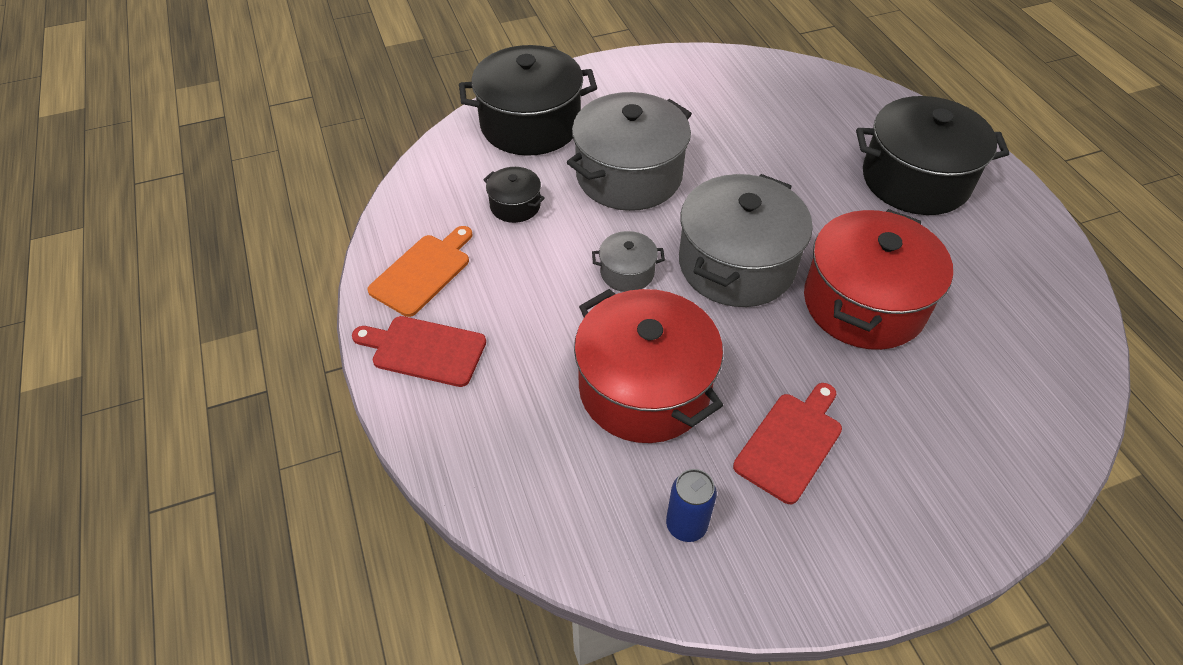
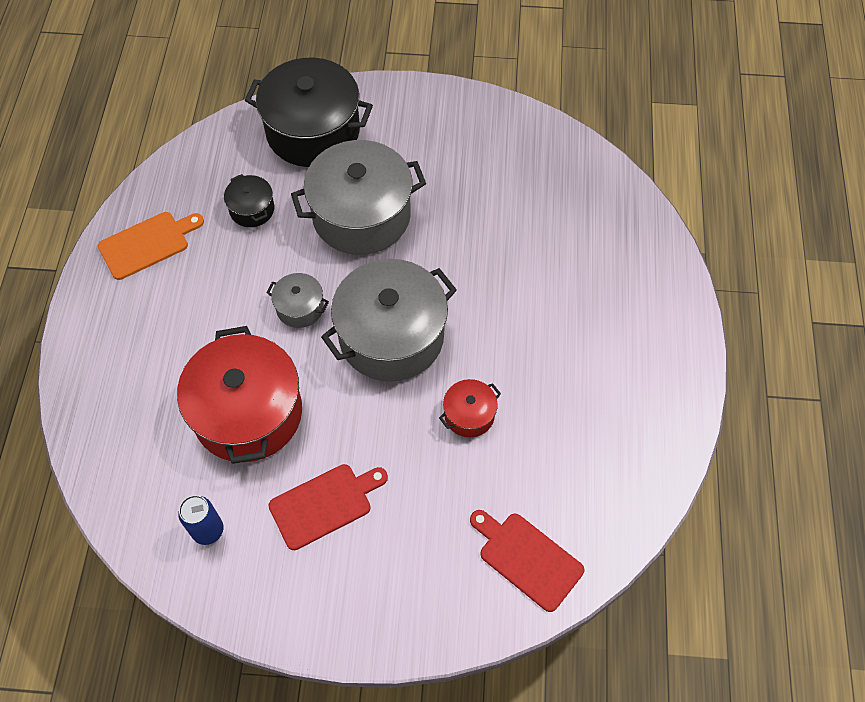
camera: 25 degrees right, 10 degrees up
red cutting board [352,316,486,387] -> red cutting board moved to [470,510,584,612]
red pot [804,209,953,350] -> red pot [439,379,501,437], size x0.46
black pot [856,96,1009,215] -> none

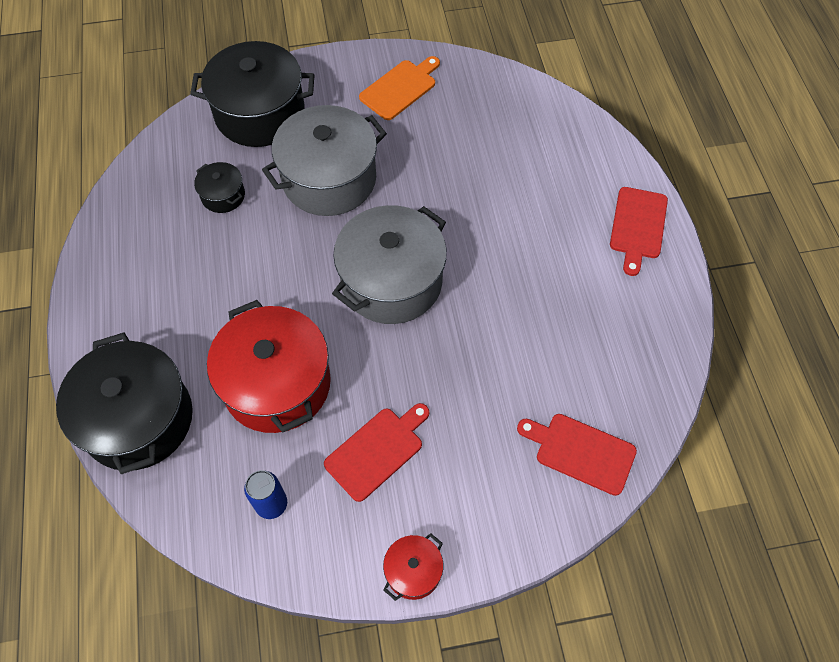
camera: 15 degrees left, 0 degrees up
orange cutting board [98,212,204,280] -> orange cutting board moved to [359,56,440,120]
grey pot [266,273,329,328] -> none
red pot [439,379,501,437] -> red pot moved to [383,533,443,601]
none -> black pot [56,332,193,474]
none -> red cutting board [610,187,668,276]

